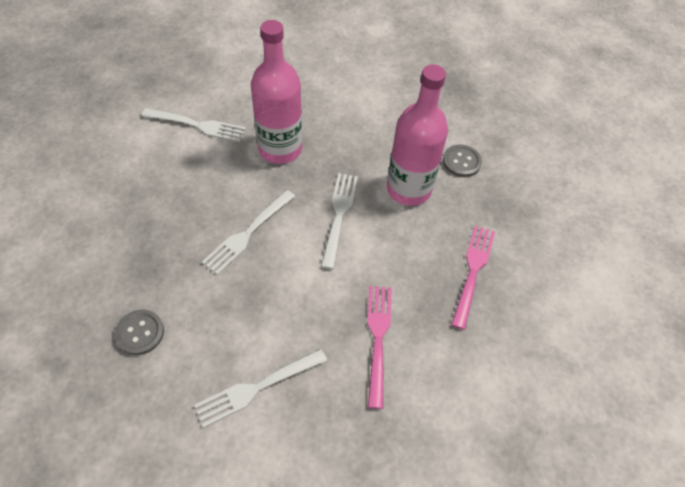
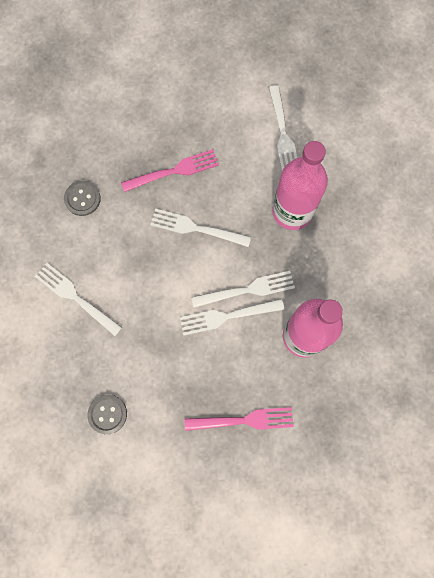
camera: 70 degrees right, 20 degrees up
pink fork [367,286,392,409] -> pink fork moved to [121,149,219,192]
grey button [443,145,482,177] -> grey button moved to [88,395,127,434]
none -> white fork [180,299,284,336]

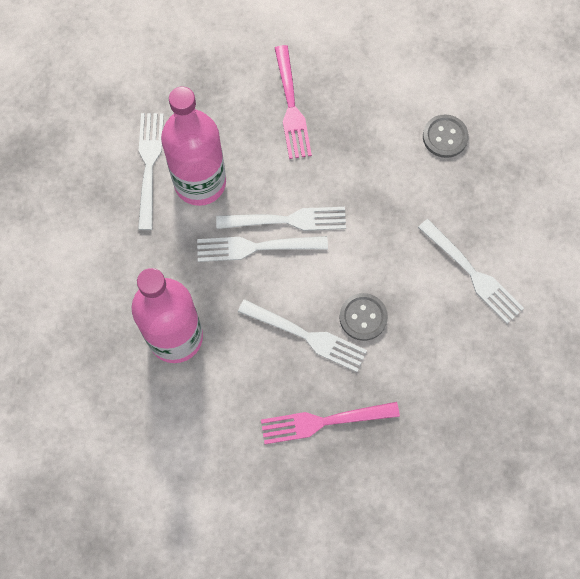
camera: 170 degrees left, 5 degrees down
grey button [64,181,101,216] -> grey button moved to [339,293,388,341]
pink fork [185,407,294,431] -> pink fork turned 105 degrees counterclockwise [275,45,312,159]
white fork [269,85,297,171] -> white fork moved to [138,113,164,230]

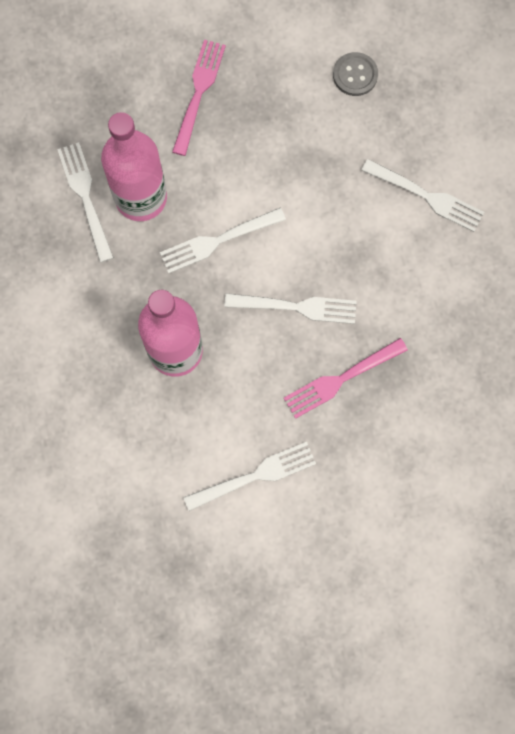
camera: 20 degrees left, 5 degrees up
white fork [216,207,346,231] -> white fork moved to [183,442,316,511]
pink fork [275,45,312,159] -> pink fork turned 135 degrees counterclockwise [172,39,226,156]
grey button [339,293,388,341] -> none

